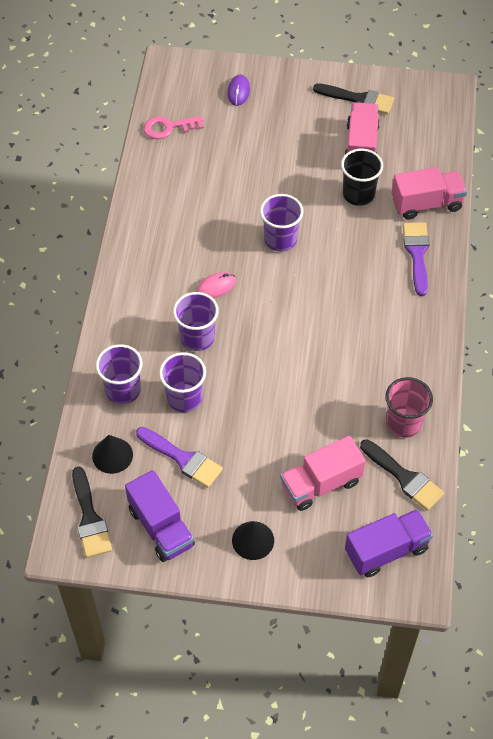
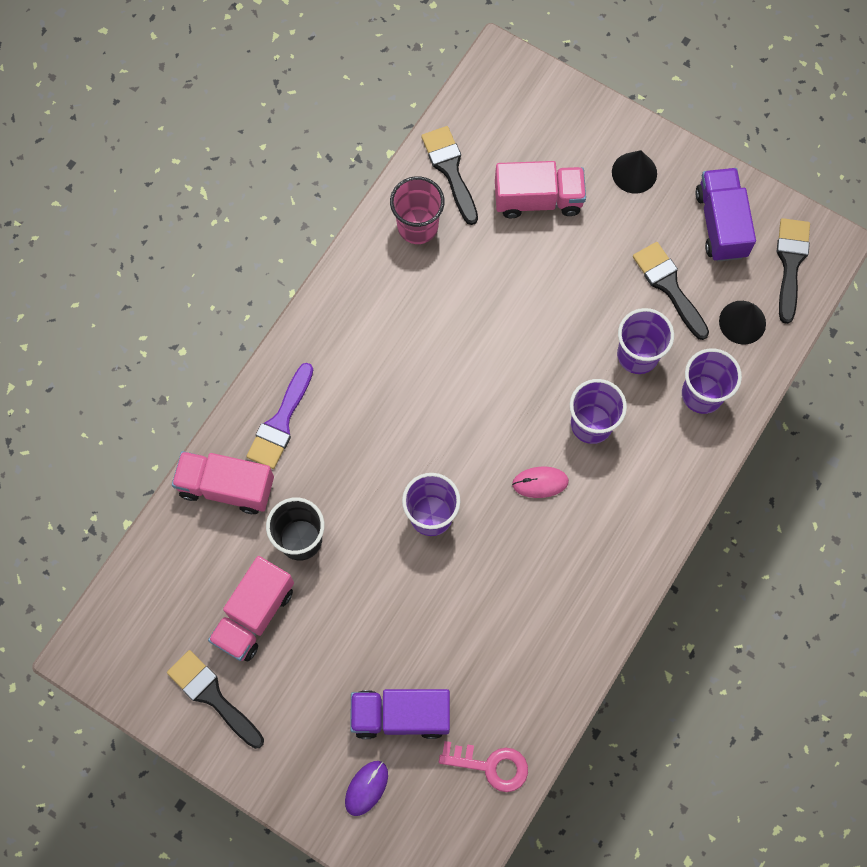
camera: 155 degrees left, 15 degrees up
purple brush [136,427,223,488] -> black brush [633,242,709,340]
purple truck [345,509,433,577] -> purple truck moved to [350,689,450,739]

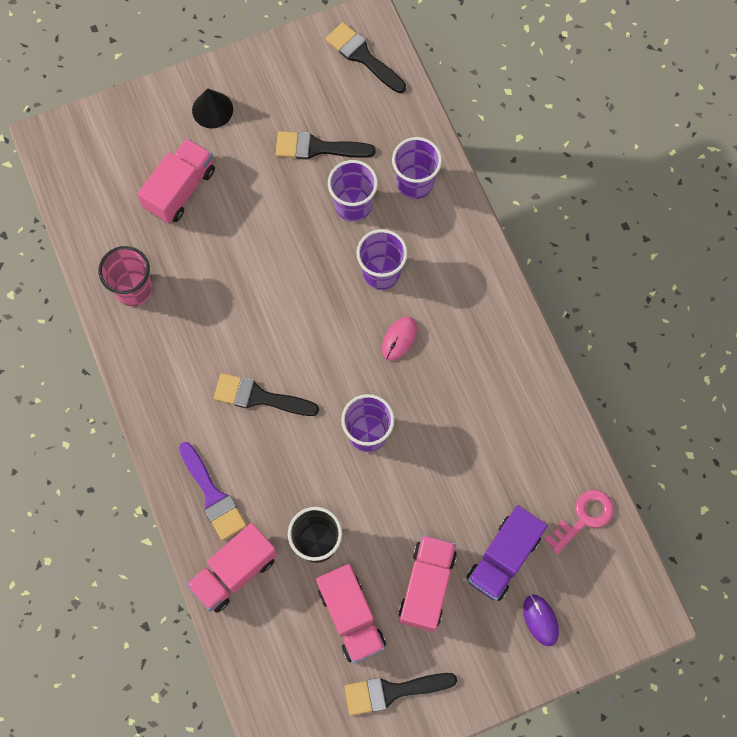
camera: 55 degrees left, 0 degrees up
black brush [421,126,478,225] -> black brush moved to [214,373,319,416]
purple truck [695,168,756,262] -> none
black cone [719,301,766,344] -> none
none -> pink truck [399,535,457,632]

